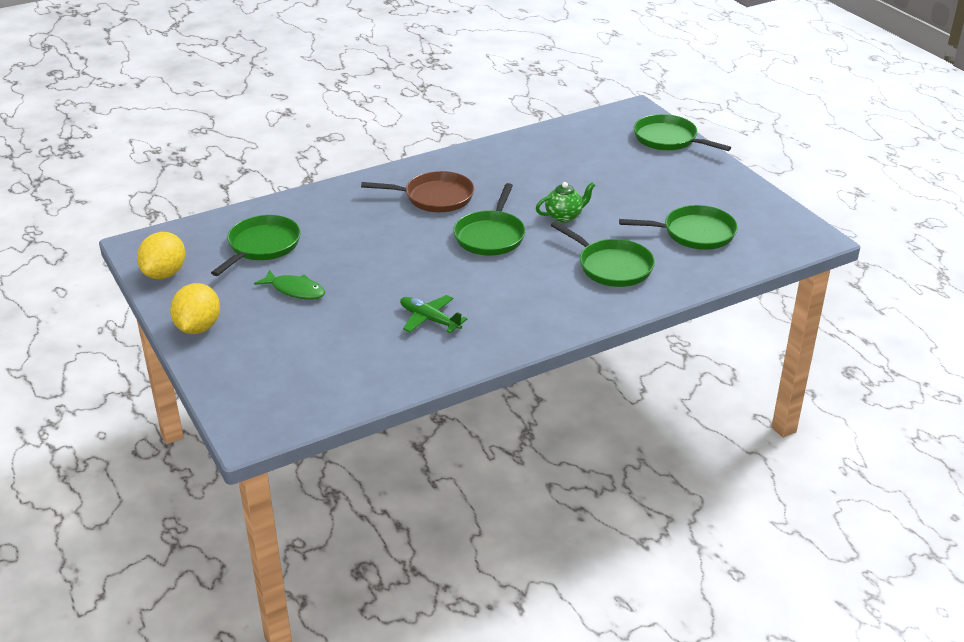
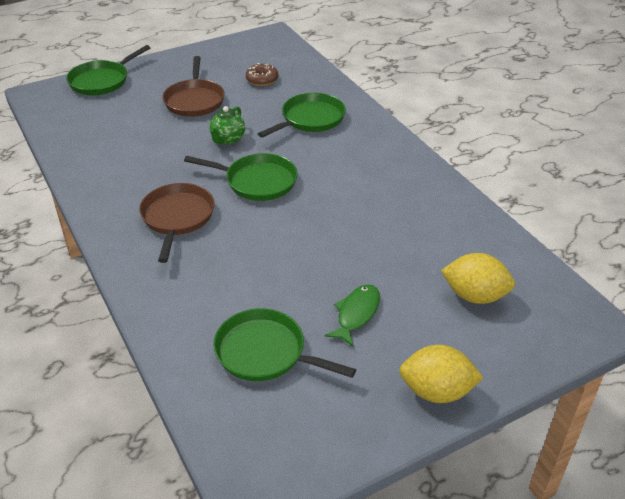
camera: 90 degrees left, 5 degrees up
yellow lemon [137,232,185,279] -> yellow lemon moved to [441,253,515,304]
green plane [400,295,467,333] -> none
green teapot [536,182,595,223] -> green teapot turned 135 degrees counterclockwise [209,106,245,145]
green pan [619,205,738,250] -> brown donut [246,63,278,86]
none -> brown pan [162,56,225,117]

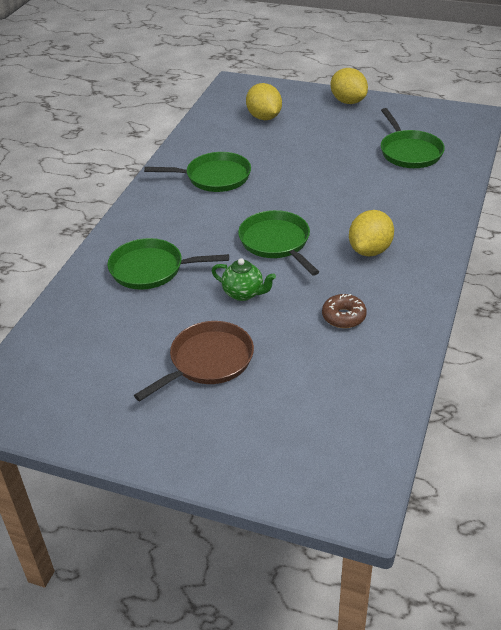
camera: 130 degrees left, 0 degrees up
green pan [66,45,150,95] -> green pan moved to [144,152,251,192]
brown pan [139,183,215,263] -> yellow lemon [349,210,394,256]
green teapot [209,106,245,145] -> green teapot turned 45 degrees clockwise [212,258,276,301]
brown donut [246,63,278,86] -> brown donut moved to [322,294,367,328]
green fish [324,284,380,347] -> none

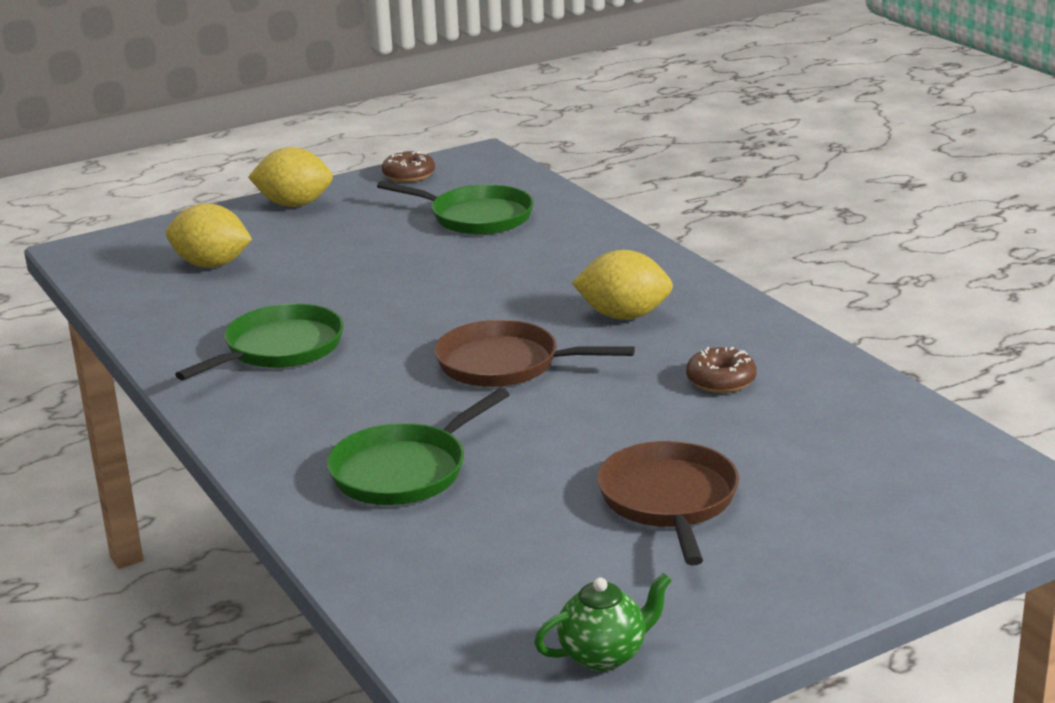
camera: 50 degrees left, 15 degrees down
green teapot [212,258,276,301] -> green teapot moved to [534,573,672,671]
green pan [238,210,319,276] -> brown pan [434,320,635,387]
yellow lemon [349,210,394,256] -> yellow lemon turned 60 degrees counterclockwise [572,250,673,320]
none -> brown donut [382,151,435,182]

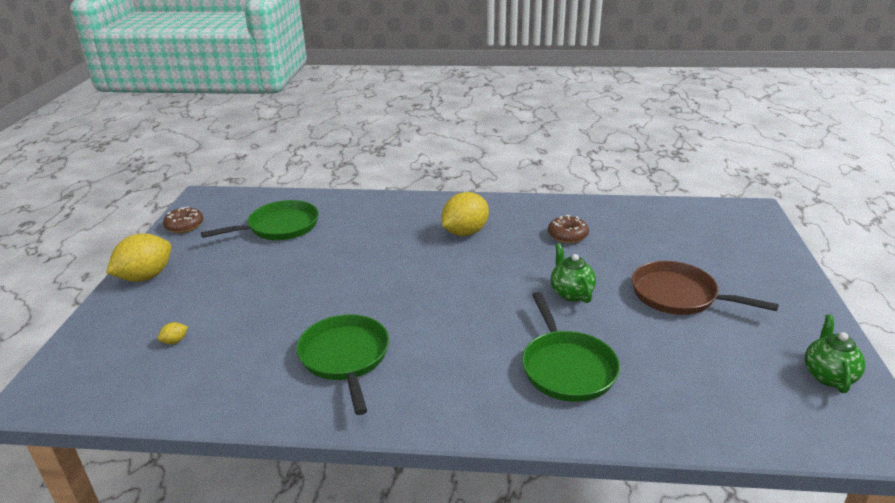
camera: 55 degrees left, 5 degrees up
yellow lemon [166,203,252,268] -> yellow lemon [157,322,188,344], size x0.40
brown pan [434,320,635,387] -> none
none -> green teapot [551,244,596,303]

